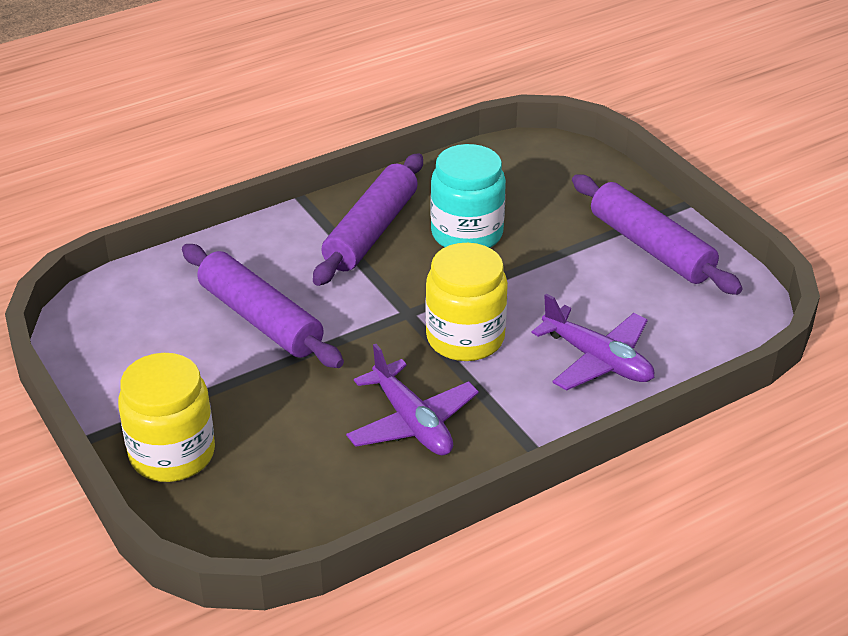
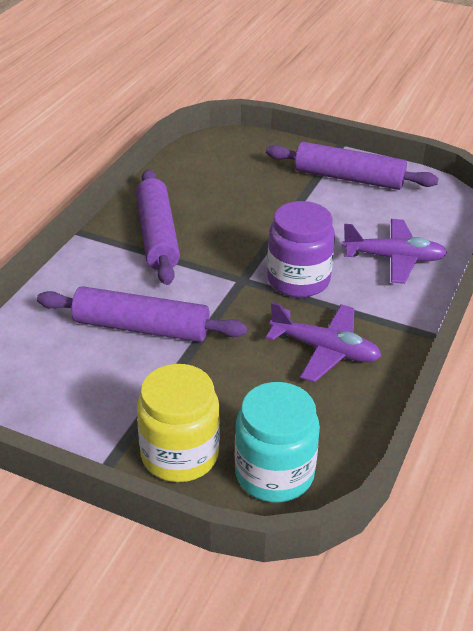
camera: 35 degrees left, 0 degrees up
yellow jar [425,243,508,361] -> purple jar [267,201,335,297]
turquoise jar [431,144,506,248] -> turquoise jar moved to [235,382,320,502]

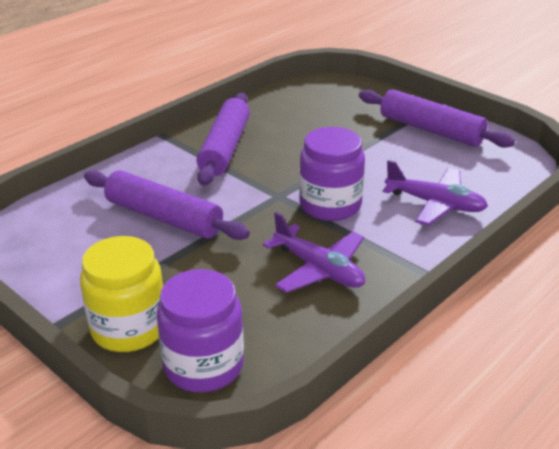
camera: 20 degrees right, 5 degrees down
turquoise jar [235,382,320,502] -> purple jar [157,269,244,392]

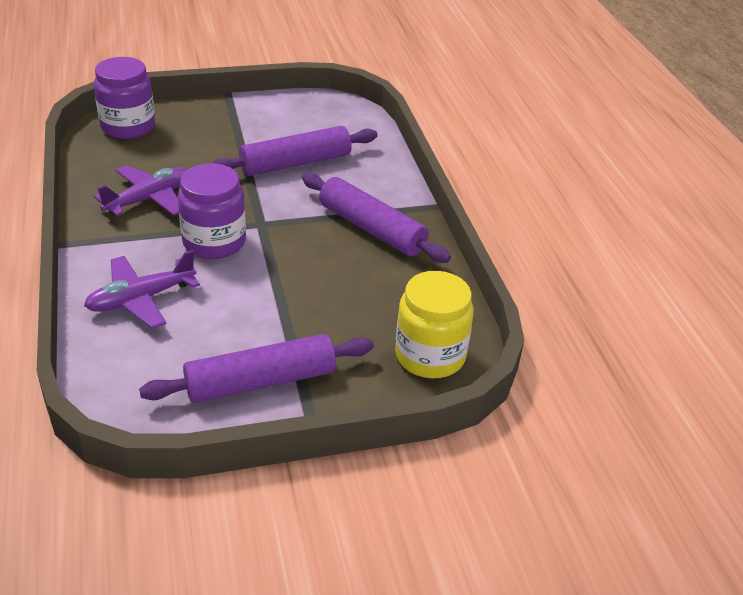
camera: 120 degrees right, 5 degrees up
yellow jar [80,236,163,352] -> yellow jar moved to [395,271,474,378]
purple plane [263,212,365,293] -> purple plane turned 150 degrees clockwise [94,165,187,216]

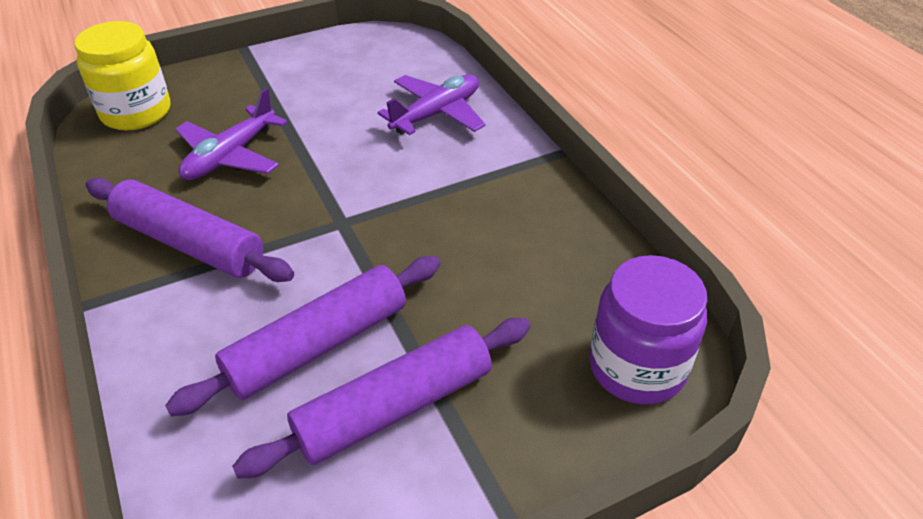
camera: 170 degrees right, 5 degrees up
purple plane [94,165,187,216] -> purple plane moved to [176,88,287,180]
purple rolling pin [139,334,374,403] -> purple rolling pin moved to [232,318,530,479]
purple jar [178,163,246,259] -> none

